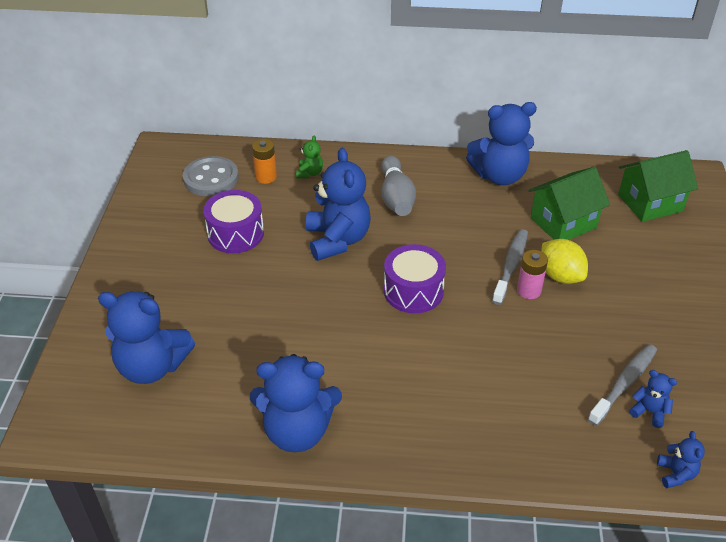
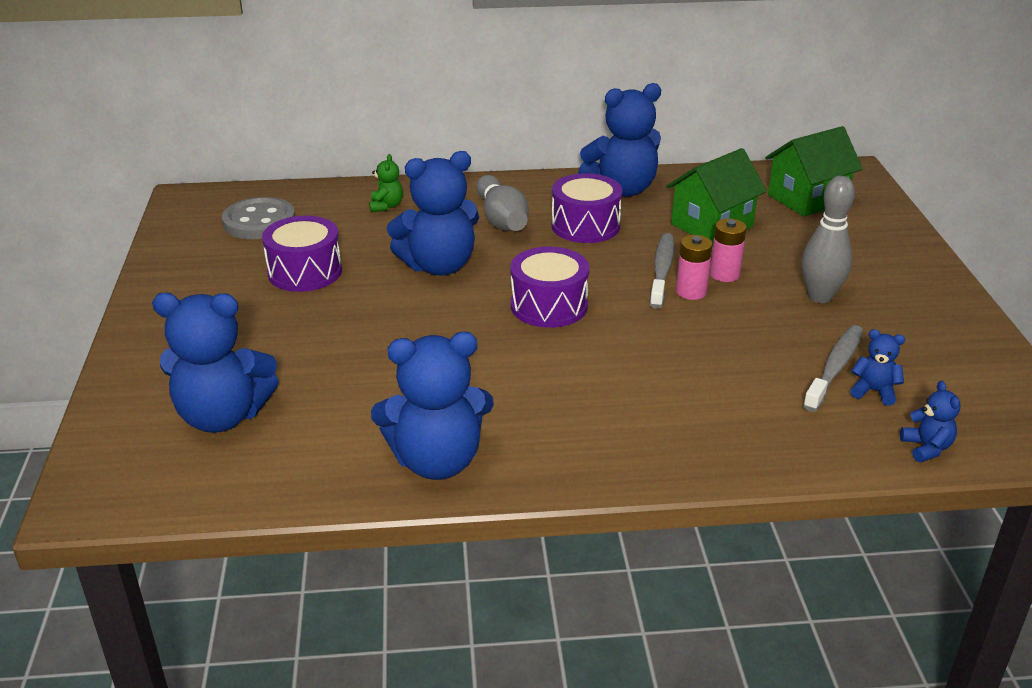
camera: 10 degrees left, 10 degrees down
orange battery [252,139,277,184] -> none
blue teddy bear [306,148,371,261] -> blue teddy bear turned 90 degrees clockwise [387,151,479,276]
yellow lemon [541,239,588,284] -> pink battery [710,218,747,282]
none -> purple drum [552,173,622,243]
none -> grey bowling pin [802,176,855,303]

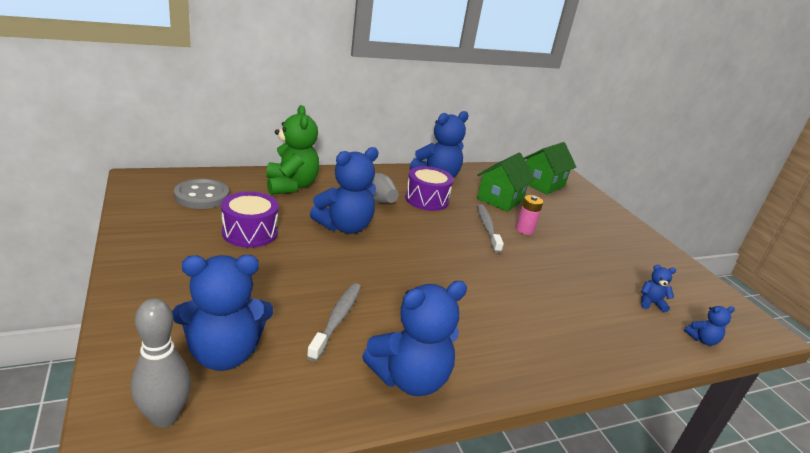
camera: 20 degrees left, 5 degrees down
green teddy bear [369,154,403,212] -> green teddy bear [266,105,319,195], size x2.21
purple drum [511,247,589,328] -> none
pink battery [676,235,712,300] -> none
grey bowling pin [802,176,855,303] -> grey bowling pin moved to [131,298,191,428]
grey toothbrush [803,325,863,412] -> grey toothbrush moved to [307,283,361,362]
blue teddy bear [900,381,960,462] -> blue teddy bear turned 105 degrees clockwise [684,306,735,346]

